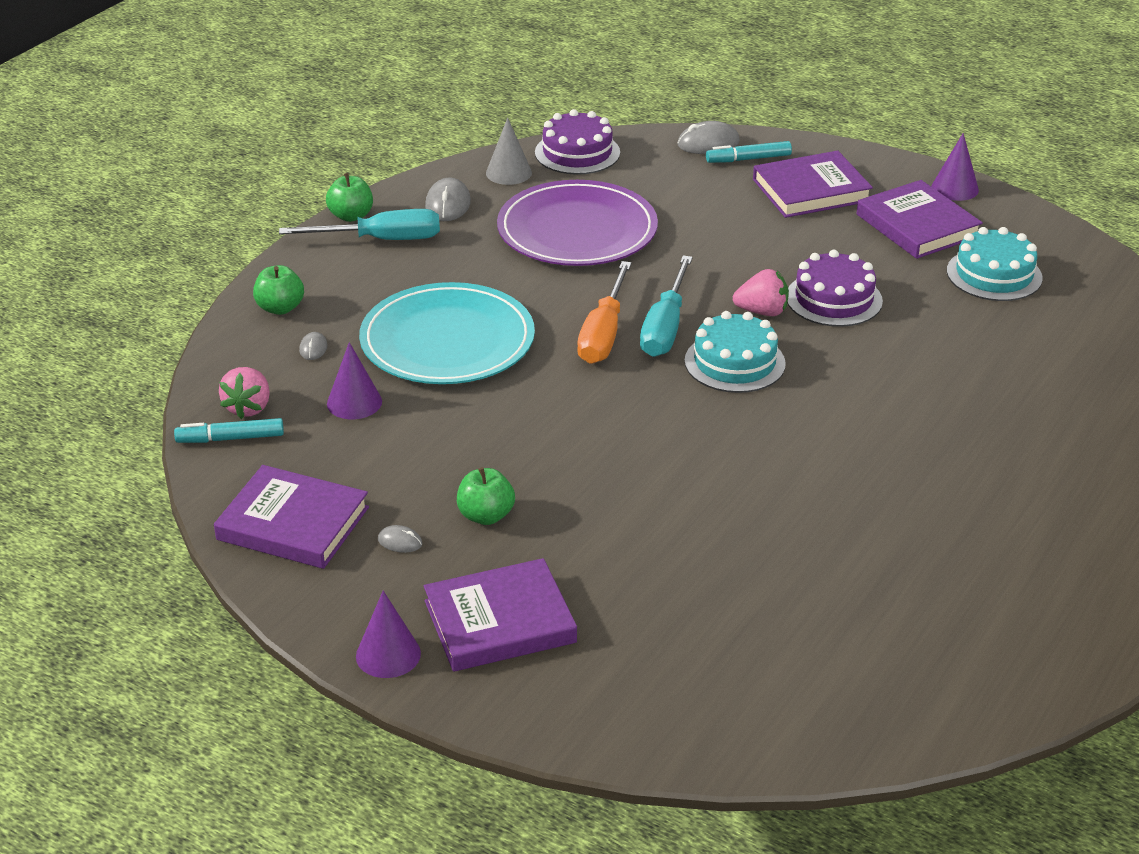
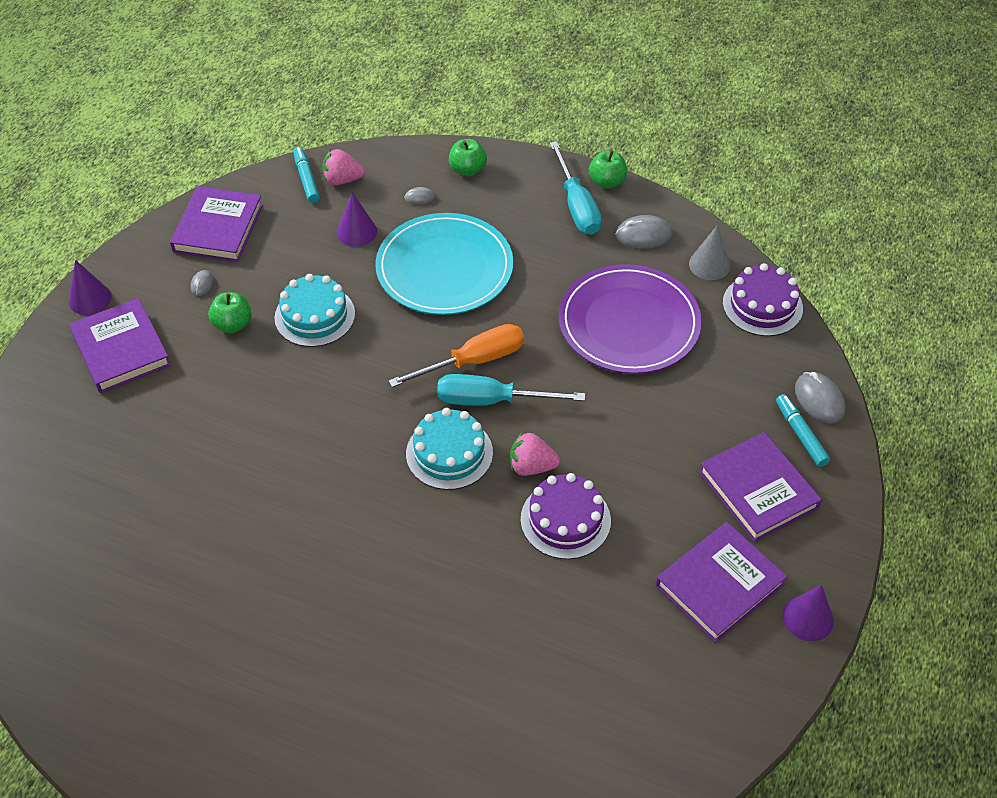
camera: 80 degrees right, 15 degrees up
orange screwdriver [577,261,632,364] -> orange screwdriver turned 150 degrees clockwise [389,324,524,387]
pink strawberry [733,269,789,316] -> pink strawberry turned 105 degrees clockwise [510,432,560,476]
turquoise cake [947,227,1043,301] -> turquoise cake moved to [274,274,355,347]

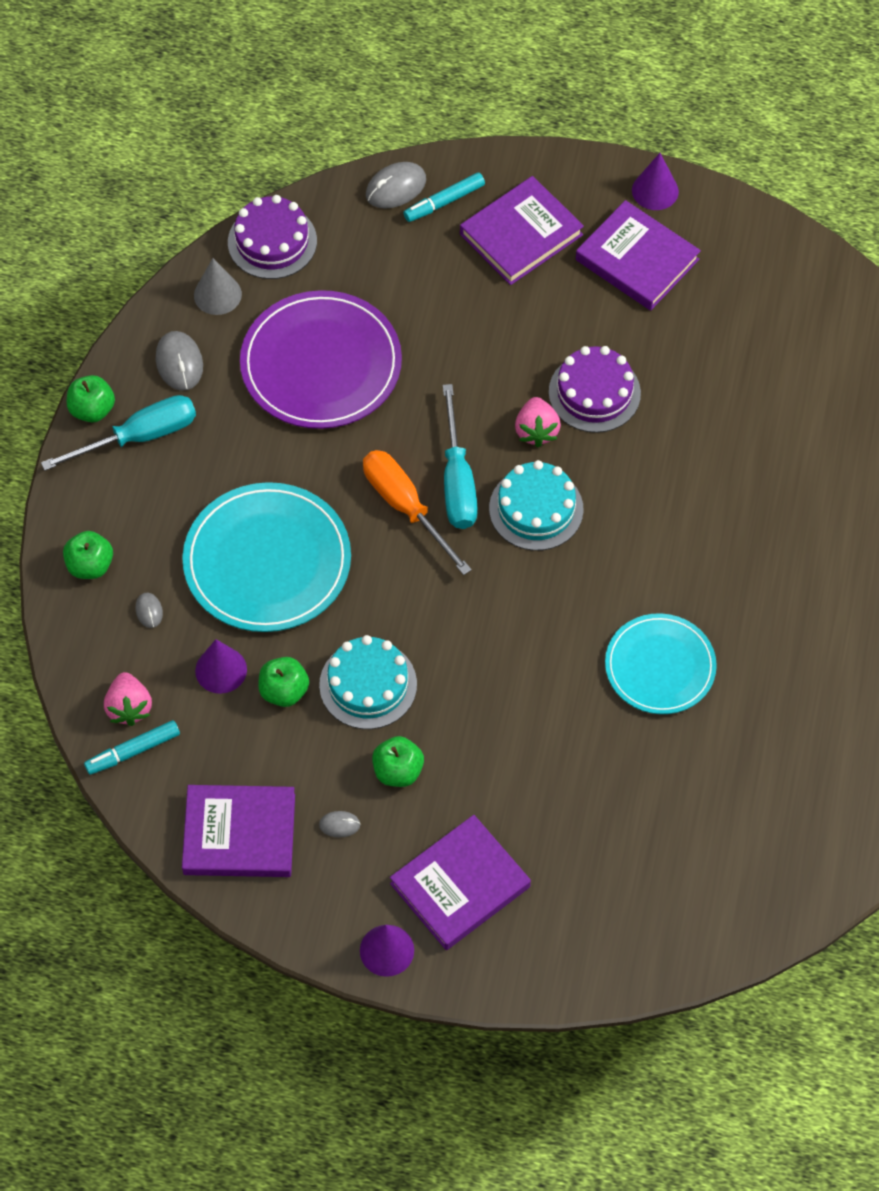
camera: 100 degrees left, 10 degrees up
none -> green apple [258,657,309,707]
none -> turquoise plate [605,613,717,714]

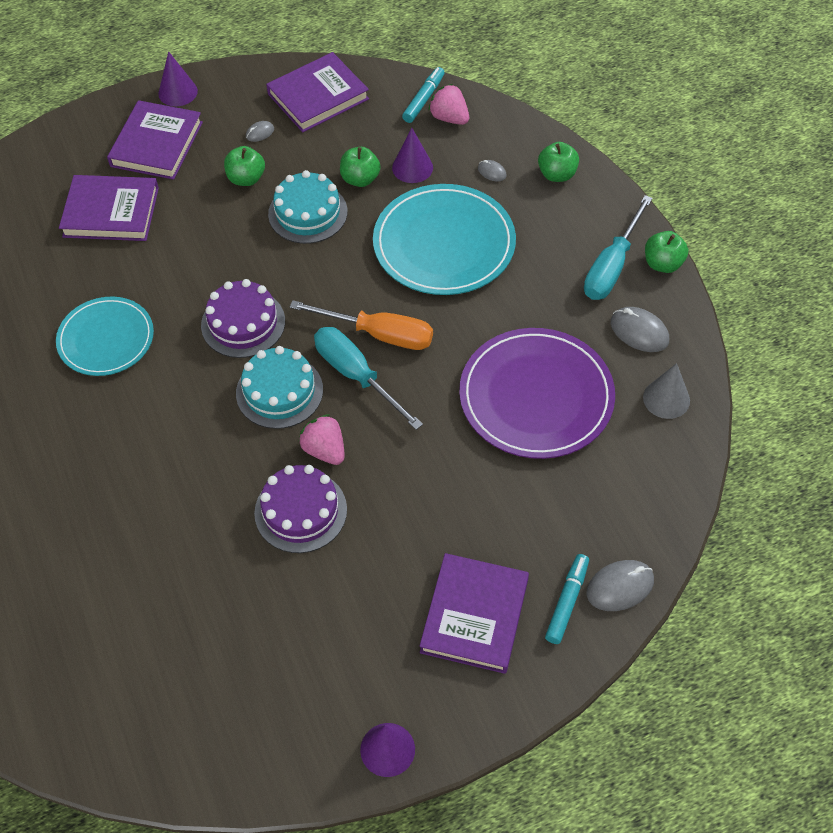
camera: 145 degrees right, 5 degrees down
purple cake [228,195,317,279] -> purple cake moved to [201,279,285,358]
grey mouse [366,162,426,209] -> grey mouse turned 45 degrees clockwise [586,560,654,611]
purple book [576,200,701,311] -> purple book moved to [59,175,159,241]

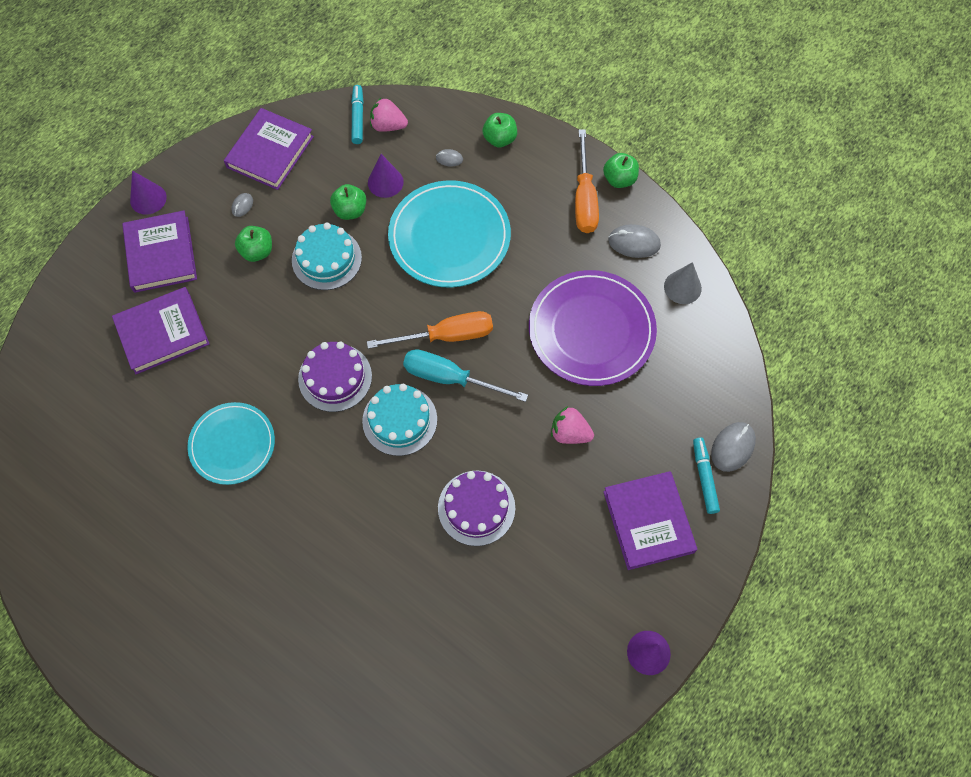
camera: 30 degrees left, 10 degrees up
pink strawberry [299,414,345,465] -> pink strawberry moved to [551,406,594,444]
turquoise screwdriver [584,195,653,300] -> orange screwdriver [575,129,599,233]

